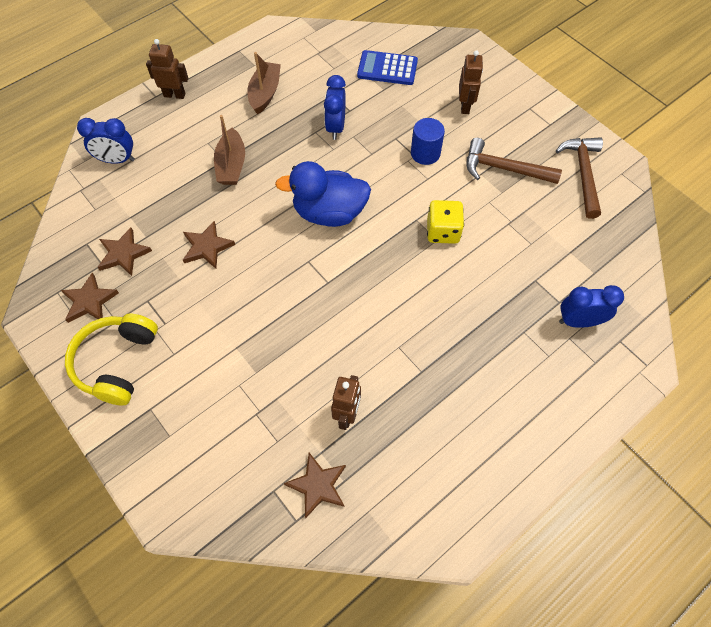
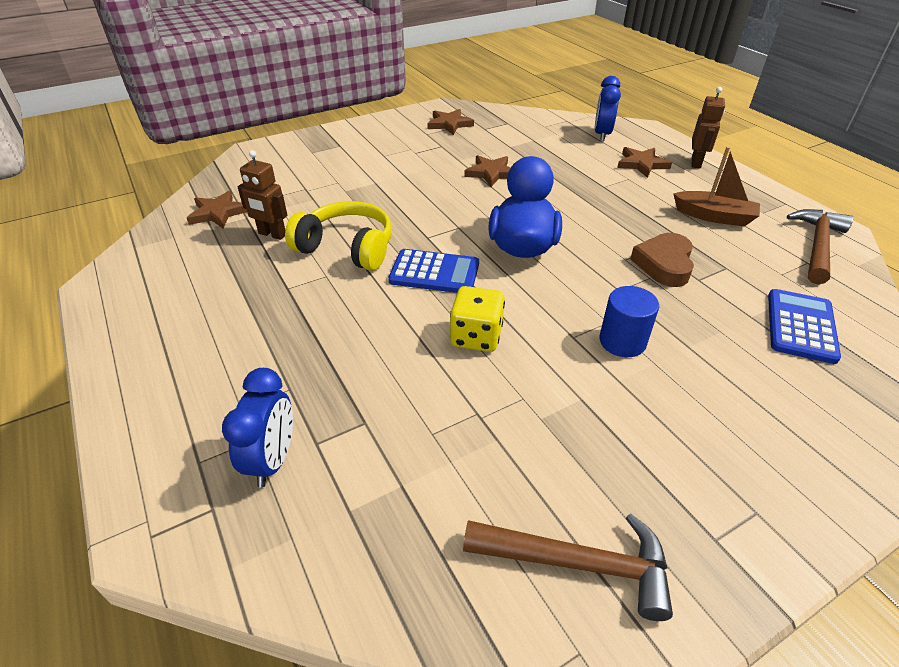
camera: 100 degrees right, 20 degrees down
yellow headphones [65,314,158,405] -> yellow headphones moved to [285,201,392,271]
brown star [97,228,152,276] -> brown star moved to [617,147,672,178]
brown boat [214,115,245,185] -> none
blue clock [324,75,346,140] -> brown heart [630,233,694,287]
brown robot [459,50,483,114] -> none
brown hammer [466,138,562,184] -> brown hammer moved to [787,209,853,284]
none -> blue calculator [388,249,479,293]

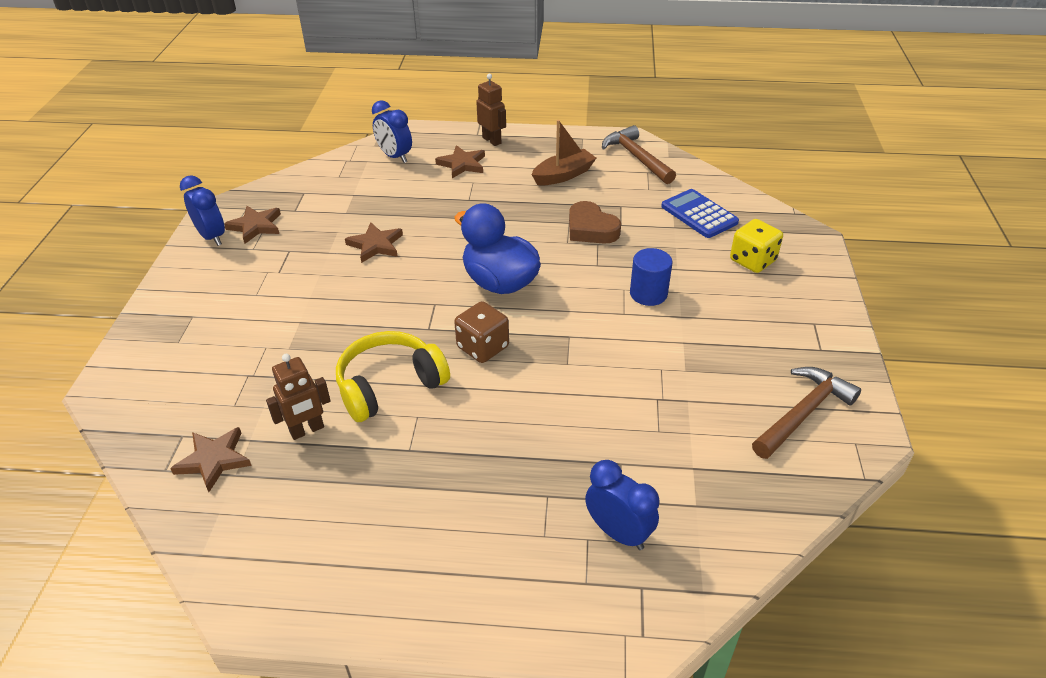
camera: 55 degrees left, 0 degrees up
blue calculator [388,249,479,293] -> brown dice [454,301,509,363]
yellow dice [450,286,505,352] -> yellow dice moved to [730,219,783,273]
none -> blue clock [180,175,225,246]

